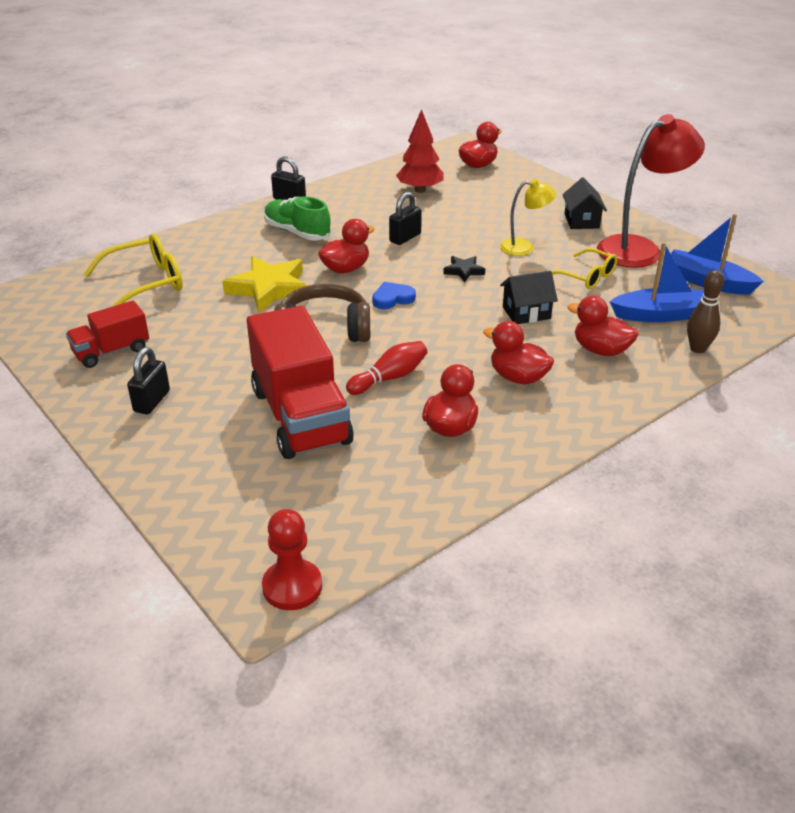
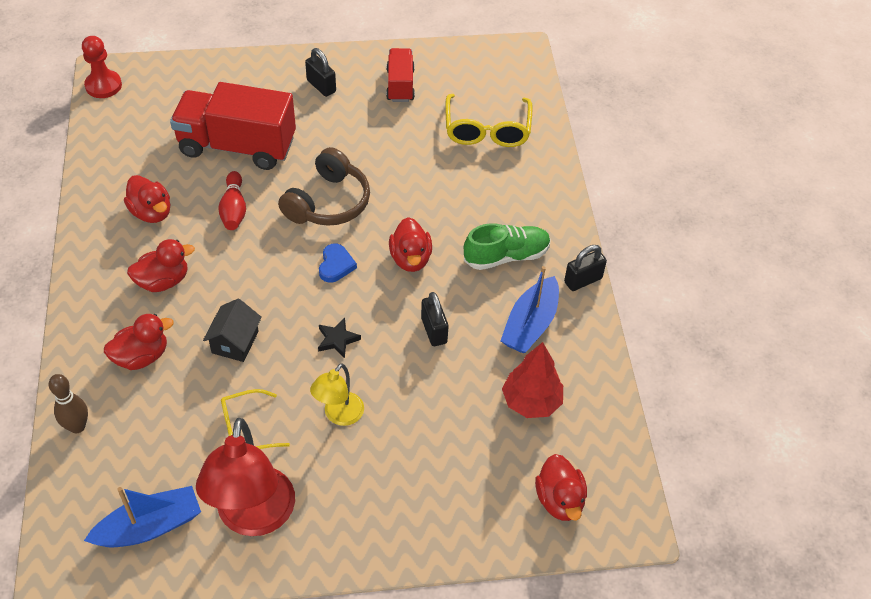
camera: 120 degrees right, 15 degrees up
yellow star [222,256,307,313] -> none
black house [562,177,607,229] -> none
blue boat [609,242,704,322] -> blue boat moved to [500,266,559,353]

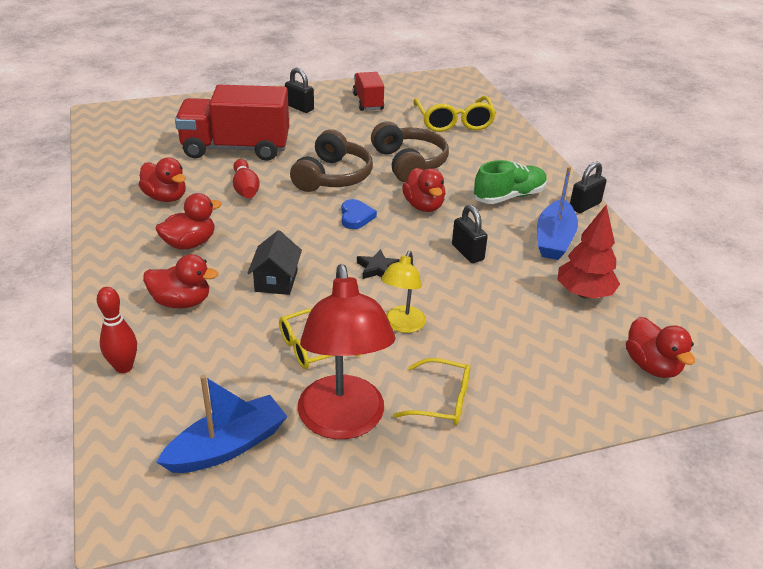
camera: 10 degrees left, 15 degrees down
brown bowling pin [49,374,88,433] -> red bowling pin [97,287,137,373]
red pawn [82,36,122,98] -> none
red duck [104,314,174,370] -> red duck turned 45 degrees clockwise [143,254,218,308]
none -> brown headphones [371,121,449,183]
none -> yellow glasses [393,358,471,425]

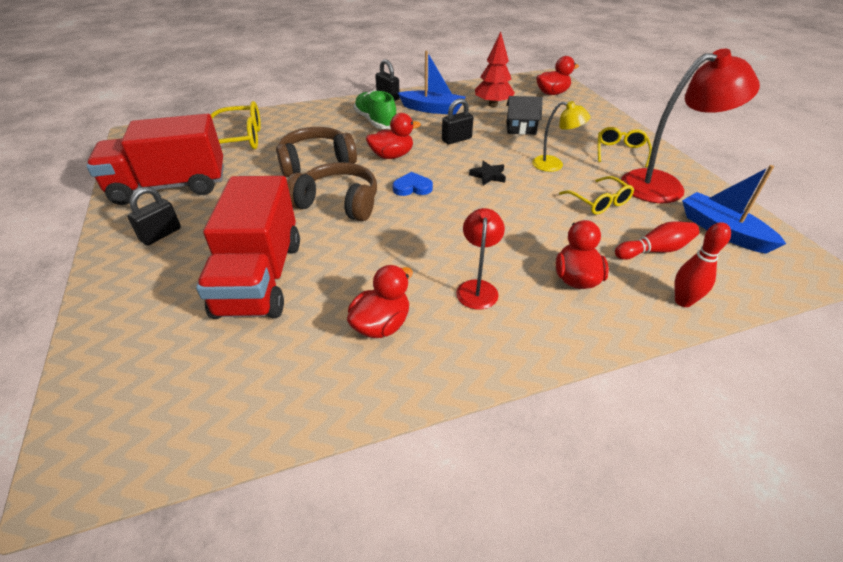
camera: 90 degrees left, 5 degrees up
red duck [156,193,222,250] -> red lamp [456,208,505,310]
red bowling pin [233,159,260,198] -> red bowling pin moved to [615,221,699,260]
black house [248,230,302,295] -> black house moved to [506,96,543,135]
red truck [353,72,384,111] -> red truck [86,114,224,205], size x1.85

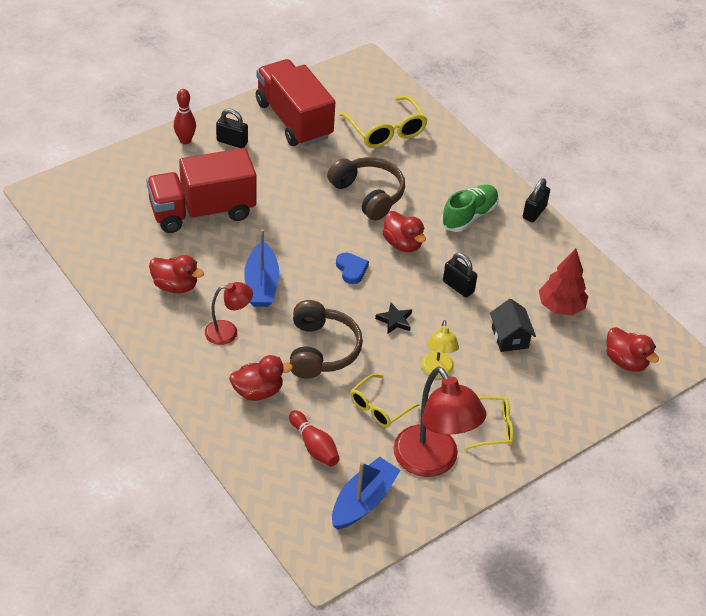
camera: 70 degrees right, 5 degrees up
brown headphones [287,162,377,221] -> brown headphones moved to [290,300,363,379]
blue boat [398,51,466,115] -> blue boat moved to [244,229,279,307]
red bowling pin [674,222,731,307] -> red bowling pin moved to [174,89,196,144]

